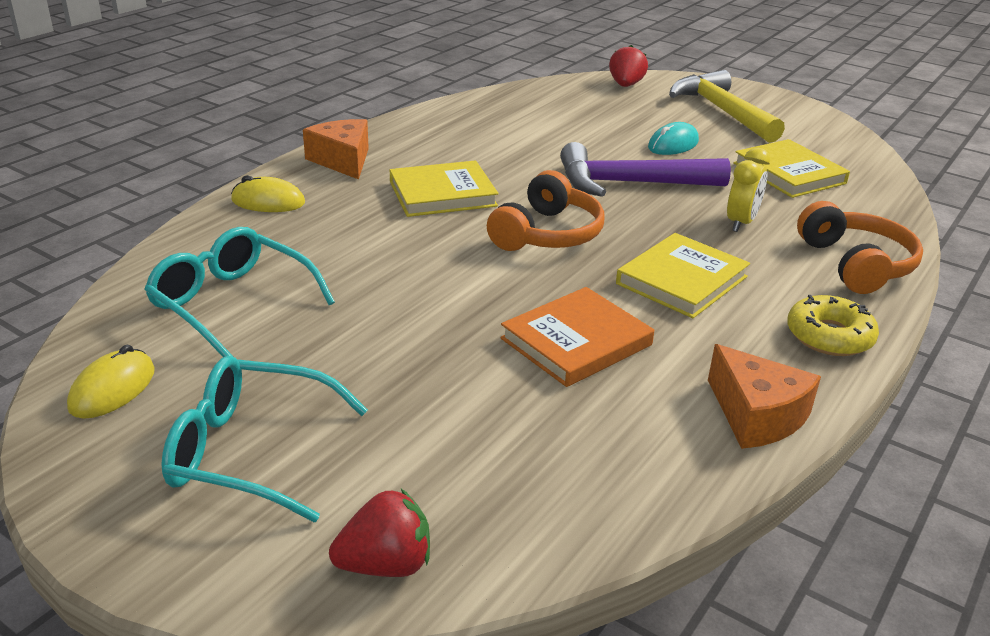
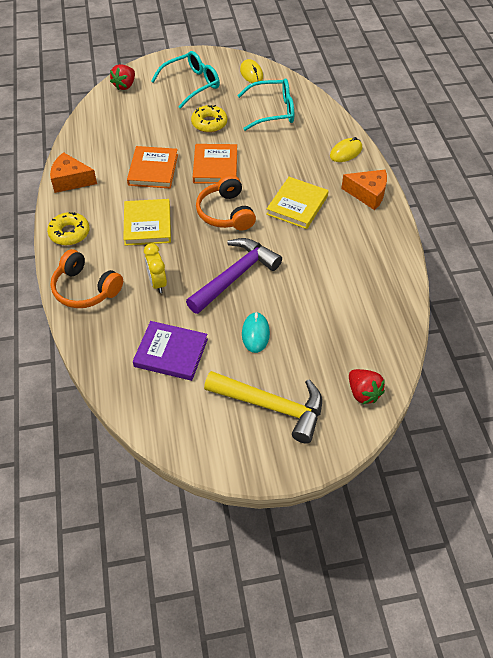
camera: 135 degrees right, 20 degrees up
yellow book [733,139,850,198] -> purple book [133,321,208,381]
none -> yellow donut [191,105,227,133]
none -> orange book [193,144,237,184]

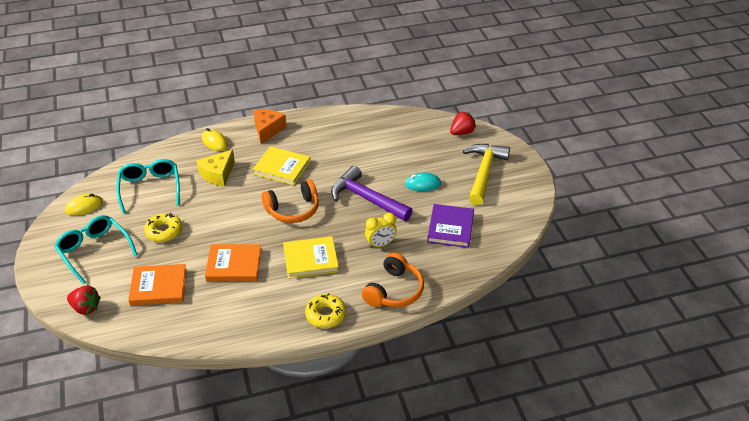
camera: 95 degrees left, 10 degrees down
orange cheese [50,152,97,193] -> none
orange book [193,144,237,184] -> orange book moved to [128,264,187,306]
none -> yellow cheese [196,149,235,187]

